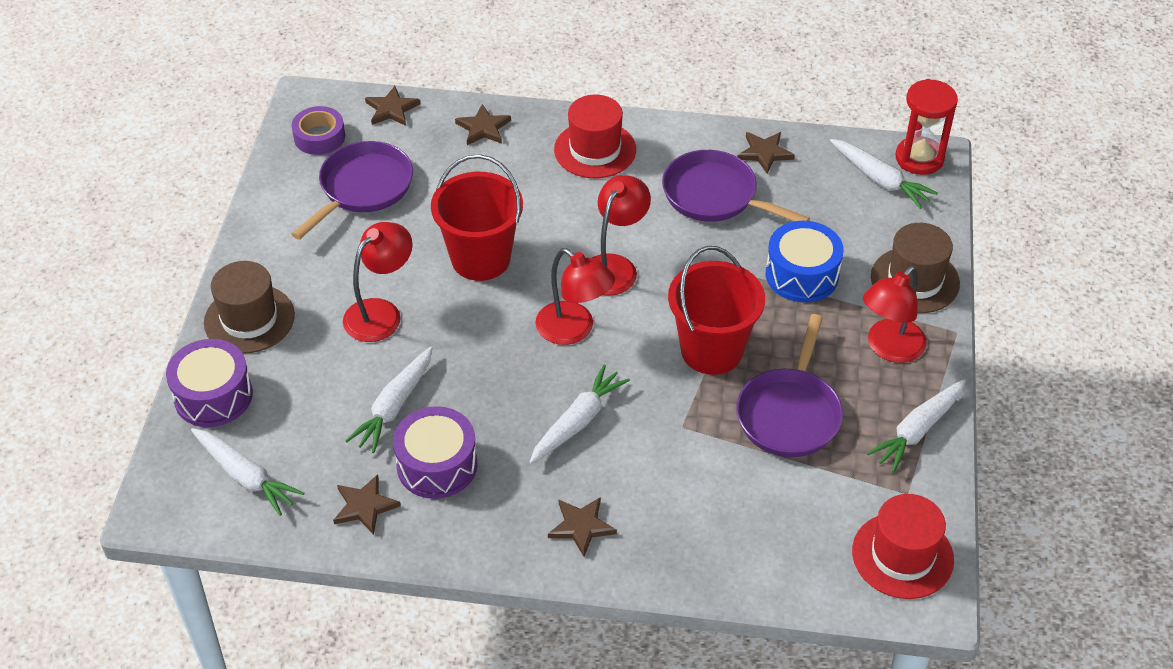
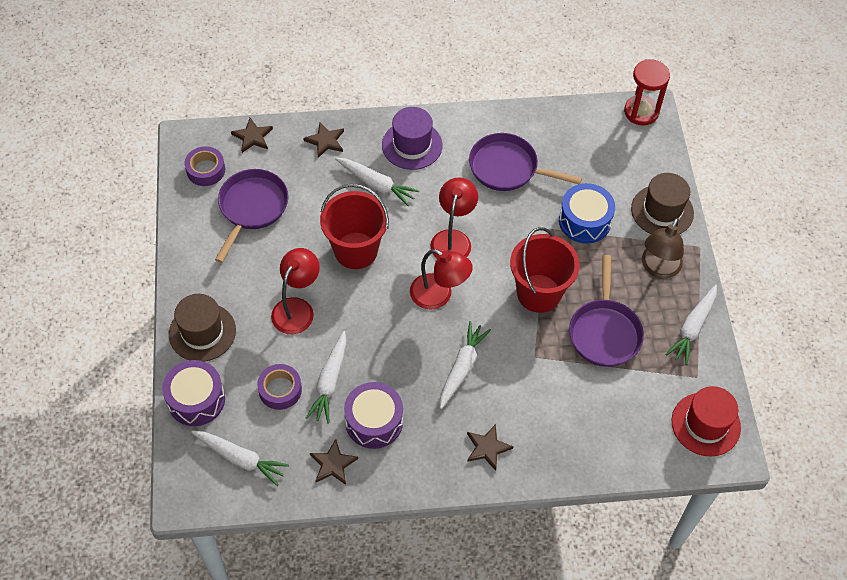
camera: 15 degrees left, 10 degrees up
red hat [554,95,636,178] -> purple hat [382,107,443,170]
brown star [737,132,795,174] -> none
white carrot [830,139,938,209] -> white carrot moved to [335,158,419,206]
red lamp [863,266,927,363] -> brown lamp [642,218,684,279]
none -> purple tape [257,364,302,410]

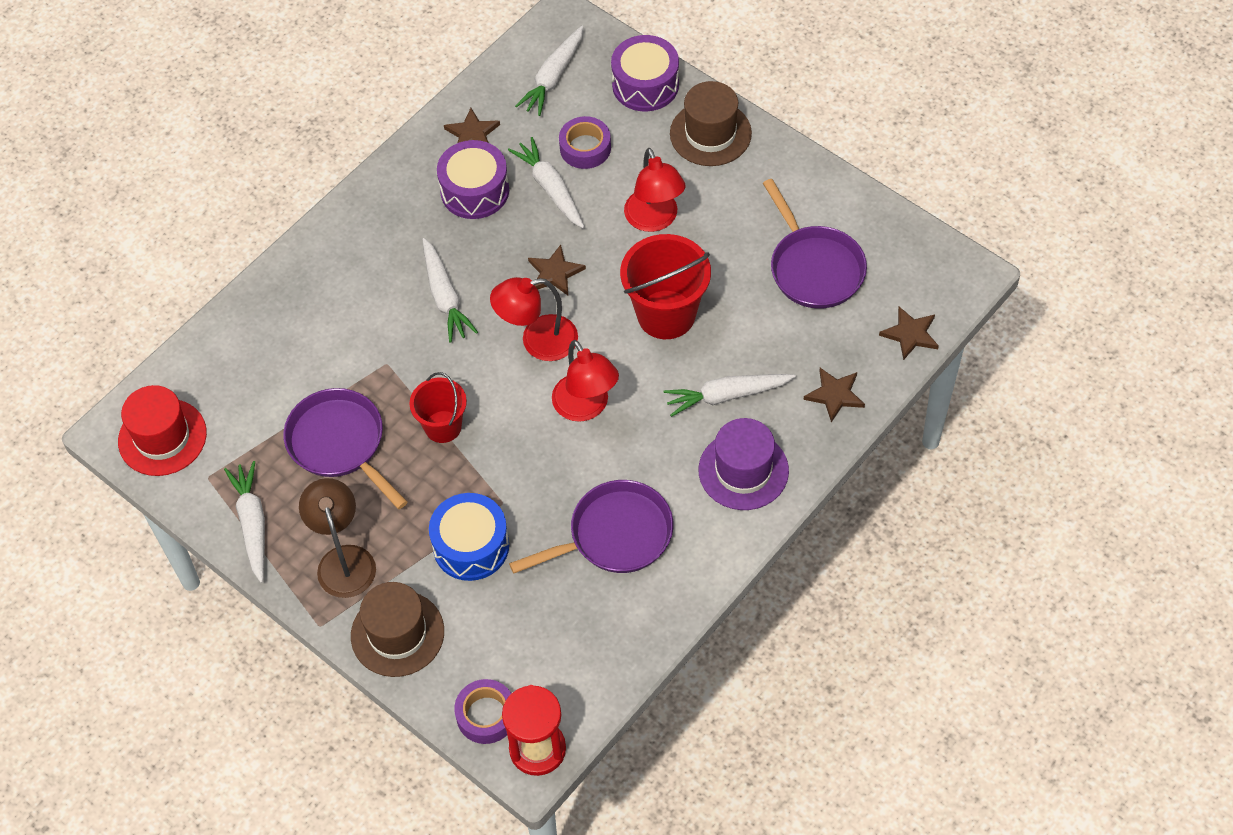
camera: 140 degrees right, 0 degrees up
purple tape [185,146,225,186] -> purple tape moved to [454,679,512,744]
white carrot [191,431,289,486] -> white carrot turned 45 degrees counterclockwise [515,26,583,116]
brown star [467,424,513,471] -> brown star moved to [528,245,586,295]
red bucket [510,227,580,313] -> red bucket [409,372,467,443], size x0.62

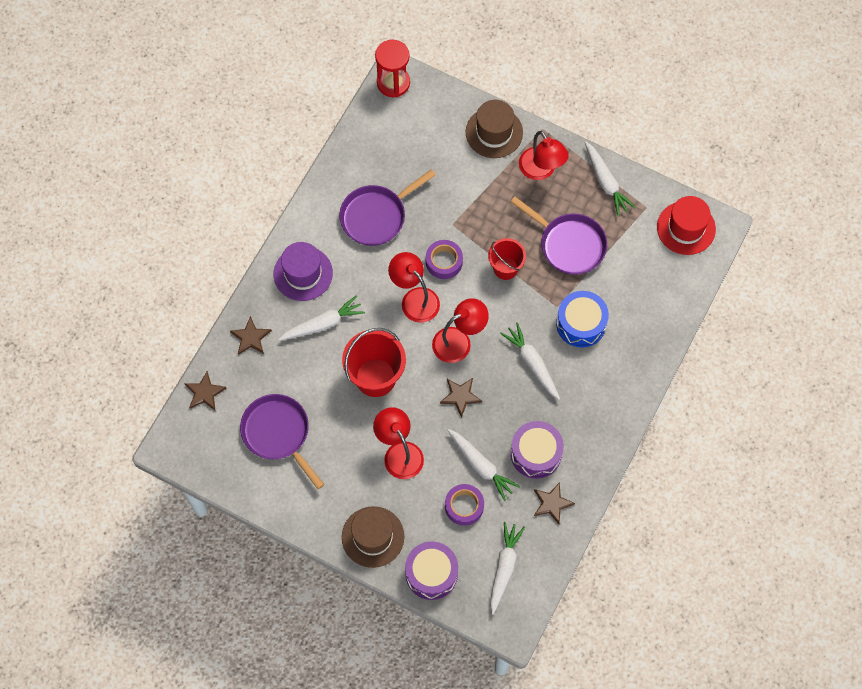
camera: 165 degrees right, 10 degrees up
brown lamp [299,478,376,598] -> red lamp [519,131,569,180]
blue drum [429,493,509,581] -> blue drum moved to [556,291,609,348]
purple tape [454,679,512,744] -> purple tape moved to [426,240,463,279]

